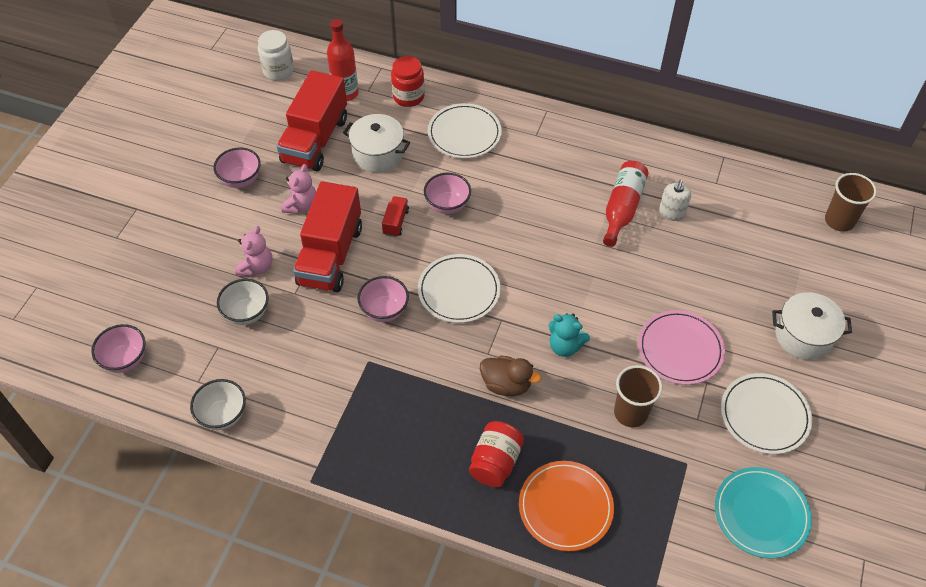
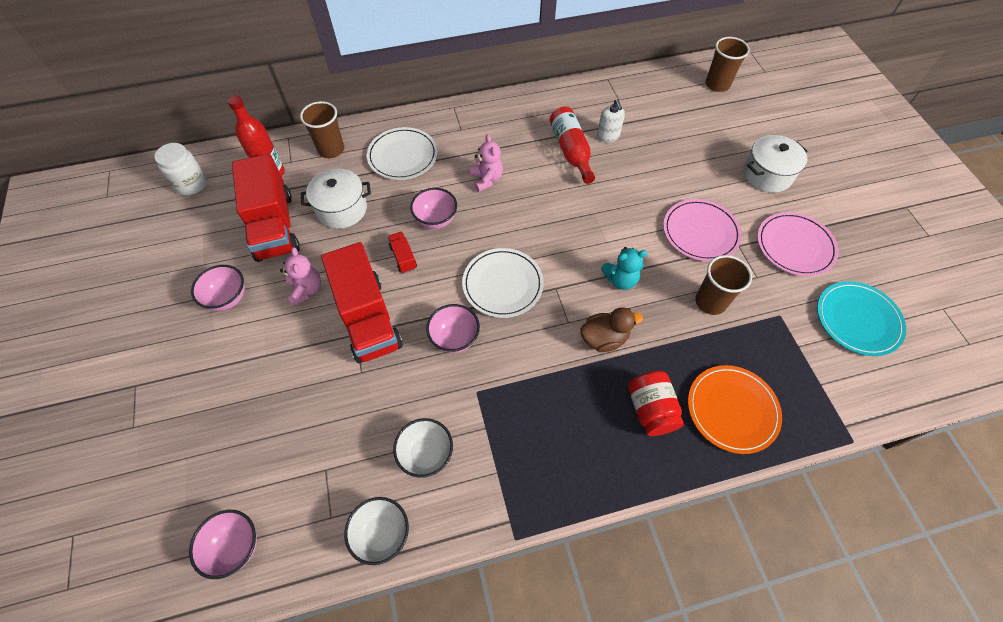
camera: 35 degrees left, 5 degrees up
white bowl [217,279,269,325] -> white bowl moved to [393,418,453,478]
pink teddy bear [235,226,272,276] -> pink teddy bear moved to [470,134,503,192]
red jar [391,56,425,107] -> brown cup [300,101,344,158]
white plate [721,373,812,454] -> pink plate [757,212,839,276]

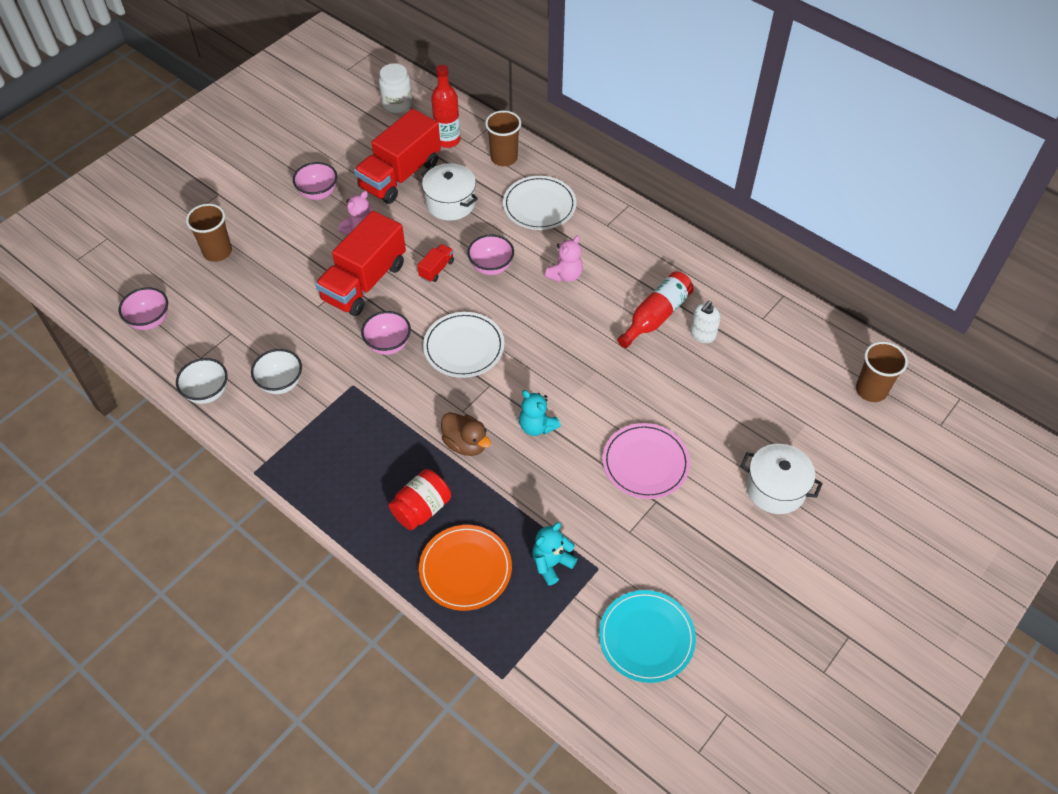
camera: 55 degrees right, 5 degrees down
brown cup [695,255,752,315] -> brown cup moved to [186,204,232,262]
pink plate [757,212,839,276] -> none
none -> turquoise teddy bear [532,522,578,585]

